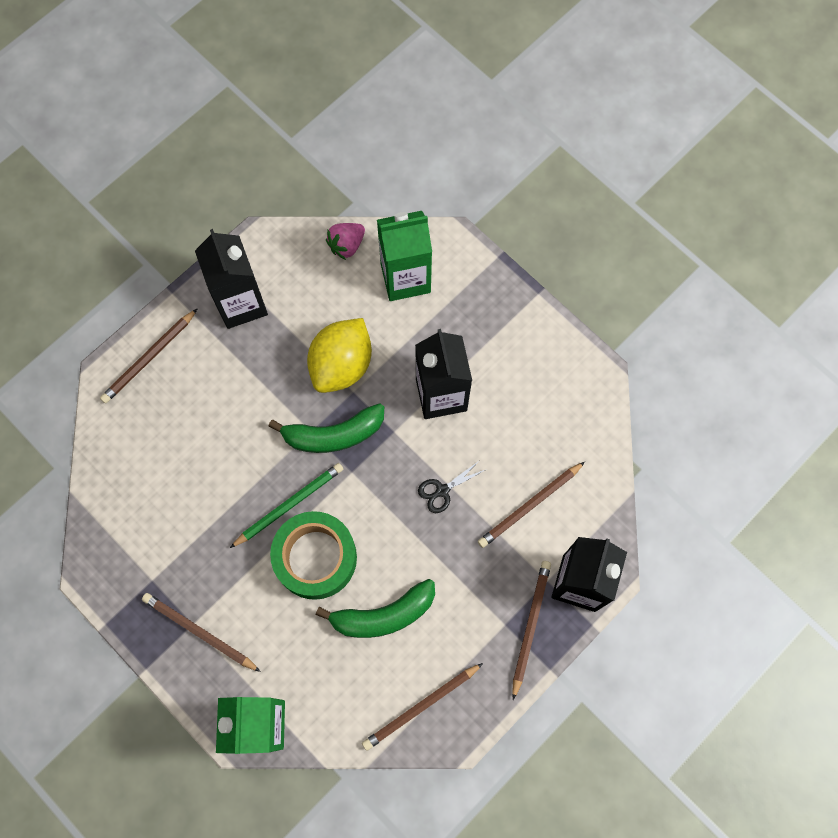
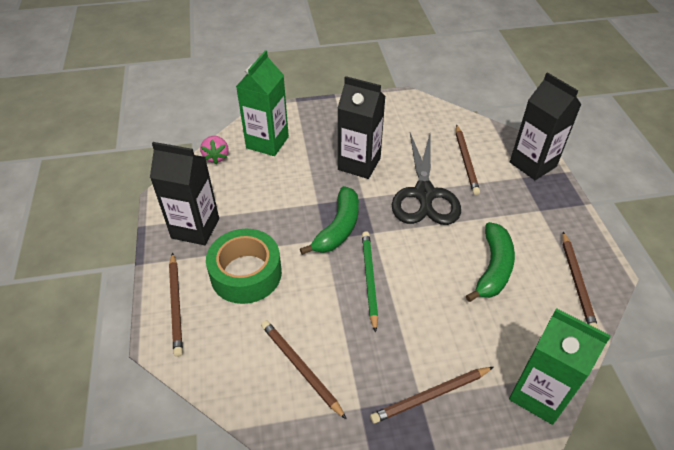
camera: 55 degrees left, 25 degrees down
green tape [270,511,357,600] -> green tape moved to [206,229,282,304]
yellow lemon [307,318,372,393] -> none
black scissors [418,461,487,513] -> black scissors [392,133,461,225], size x2.43
brown pencil [512,561,551,700] -> brown pencil moved to [261,320,347,420]

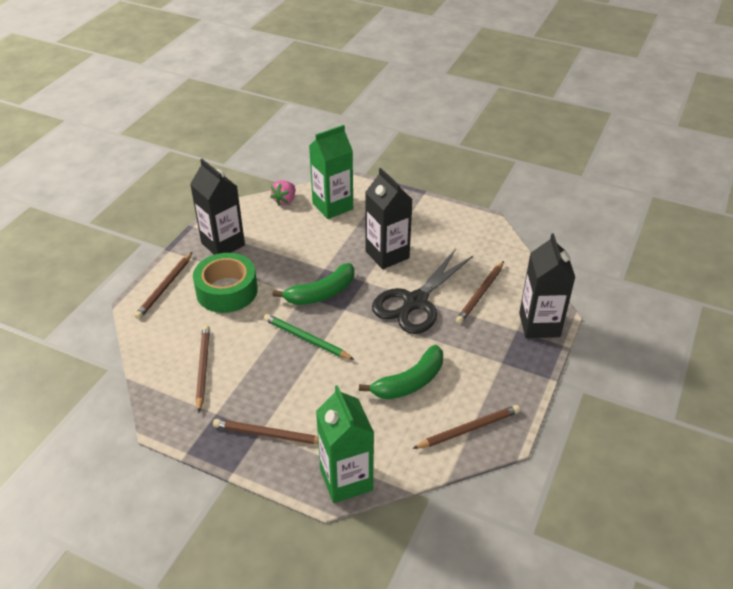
camera: 35 degrees right, 5 degrees down
green pencil [362,231,378,333] -> green pencil turned 90 degrees counterclockwise [264,314,355,360]
brown pencil [562,232,598,329] -> brown pencil turned 150 degrees counterclockwise [412,405,520,449]

